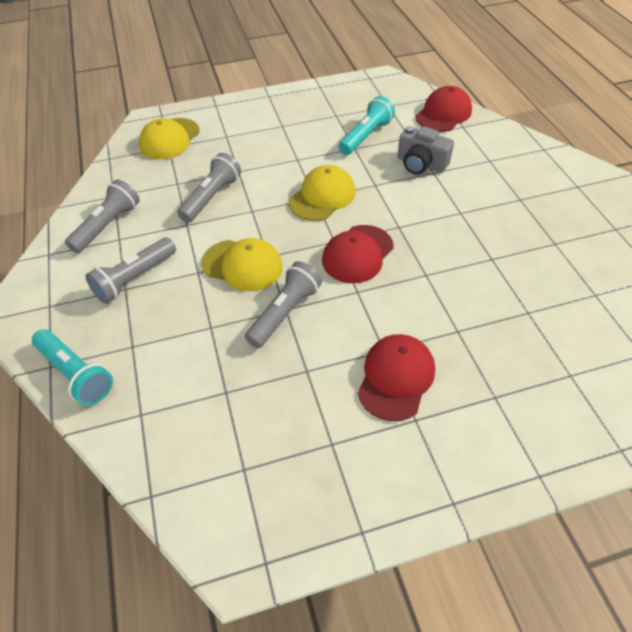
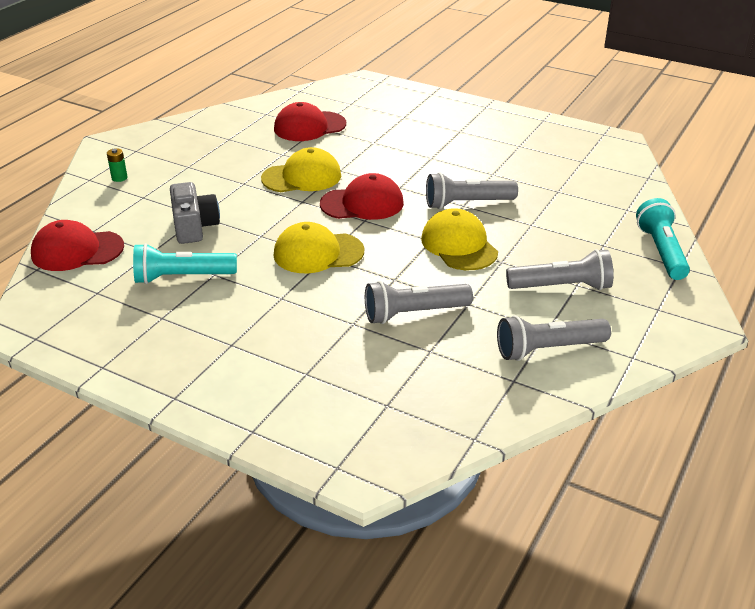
camera: 135 degrees left, 15 degrees down
yellow cap [139,118,200,159] -> yellow cap moved to [261,147,341,192]
red cap [358,334,435,421] -> red cap moved to [274,102,346,141]
none -> green battery [107,148,128,182]

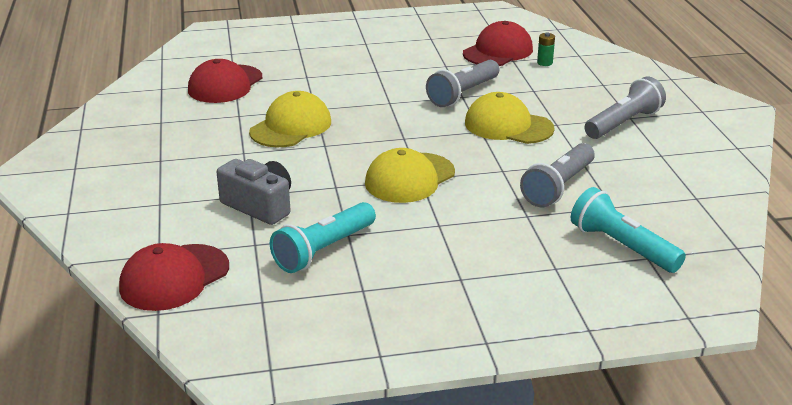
camera: 40 degrees left, 5 degrees down
green battery [107,148,128,182] -> green battery moved to [537,33,555,66]
red cap [320,173,404,220] -> red cap moved to [463,21,533,66]
grey flashlight [497,315,611,361] -> none
turquoise flashlight [636,198,690,280] -> turquoise flashlight moved to [571,187,686,273]

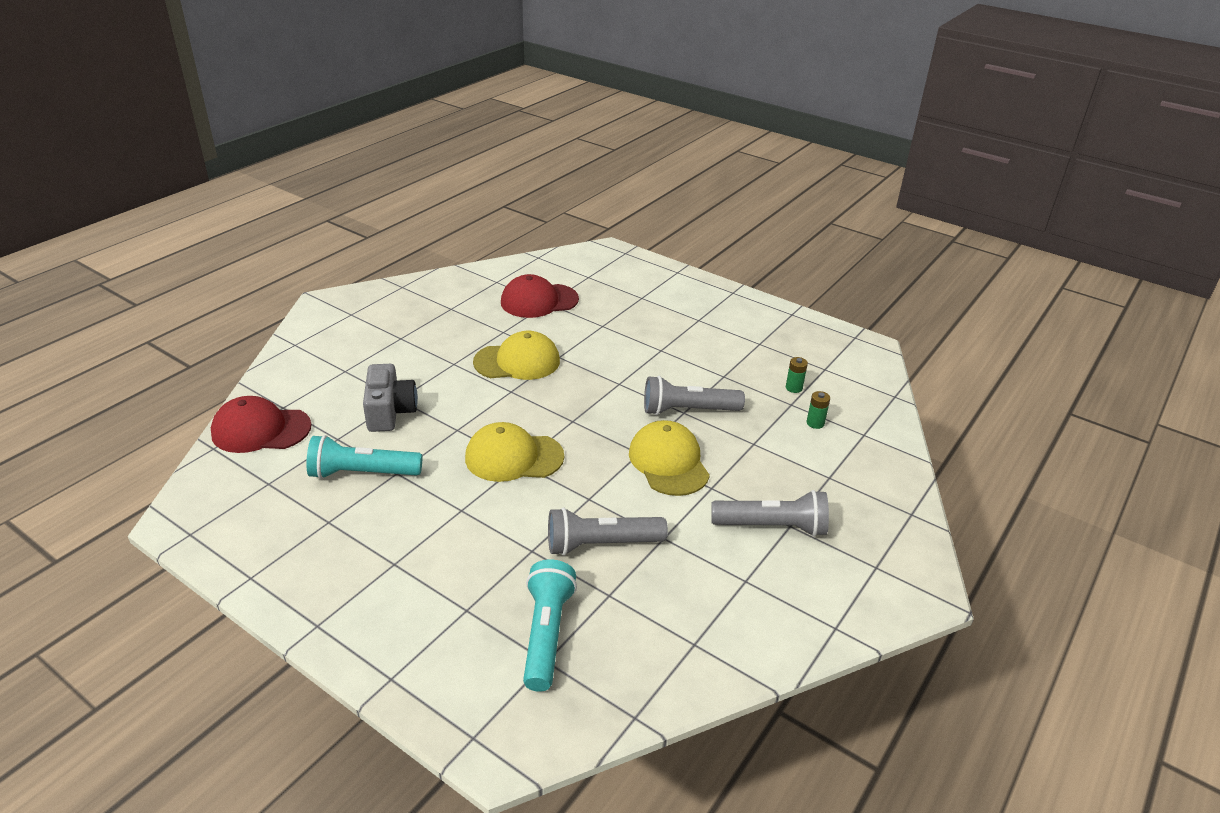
camera: 45 degrees right, 5 degrees up
red cap [463,21,533,66] -> green battery [786,357,808,393]

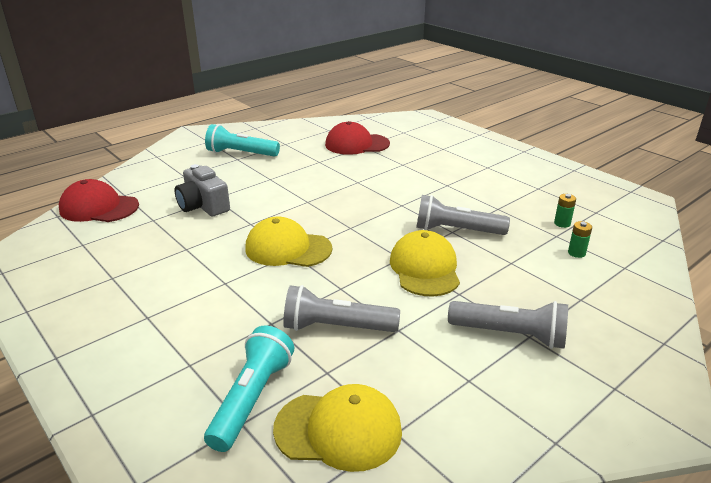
camera: 15 degrees right, 5 degrees down
turquoise flashlight [306,435,422,479] -> turquoise flashlight moved to [205,124,280,157]
grey camera [363,364,418,432] -> grey camera turned 135 degrees clockwise [175,164,230,216]
yellow cap [473,331,560,380] -> yellow cap moved to [273,384,402,472]

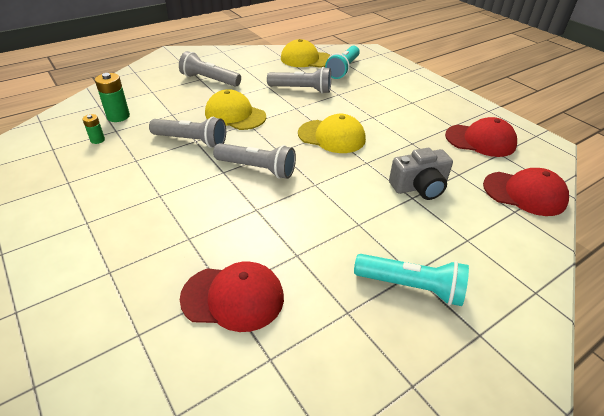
camera: 175 degrees left, 10 degrees up
grey camera [175,164,230,216] -> grey camera turned 105 degrees clockwise [389,148,453,200]
yellow cap [390,230,460,297] -> yellow cap turned 120 degrees clockwise [205,89,266,130]
green battery [568,221,592,258] -> green battery [95,73,130,122], size x1.73
none -> grey flashlight [213,143,296,179]
none -> red cap [445,117,517,157]

